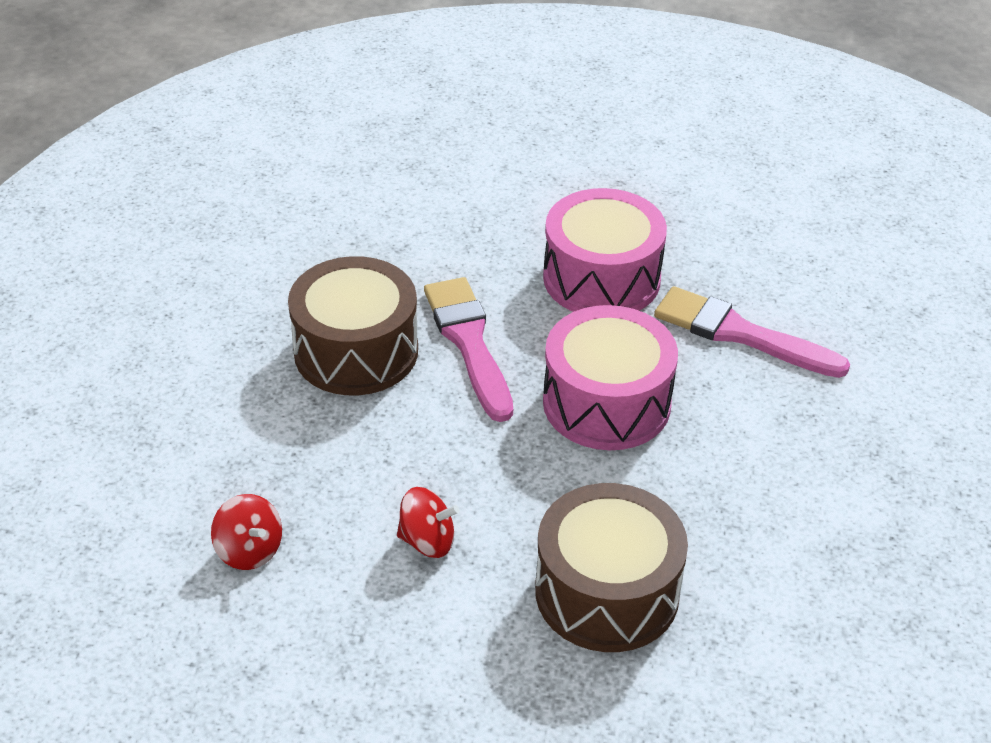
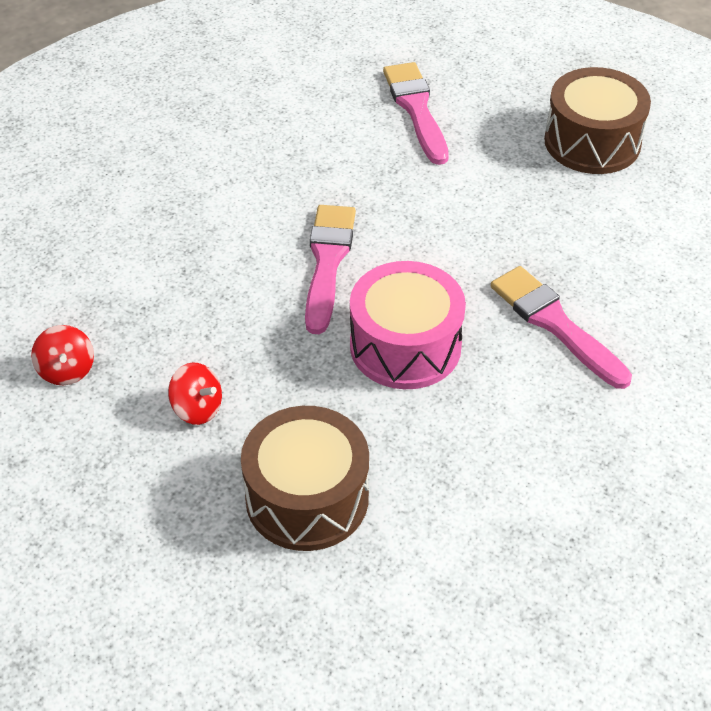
camera: 25 degrees right, 5 degrees up
brown drum [288,256,418,395] -> brown drum moved to [544,67,651,174]
pink drum [543,188,667,312] -> none
none -> pink brush [383,62,449,165]

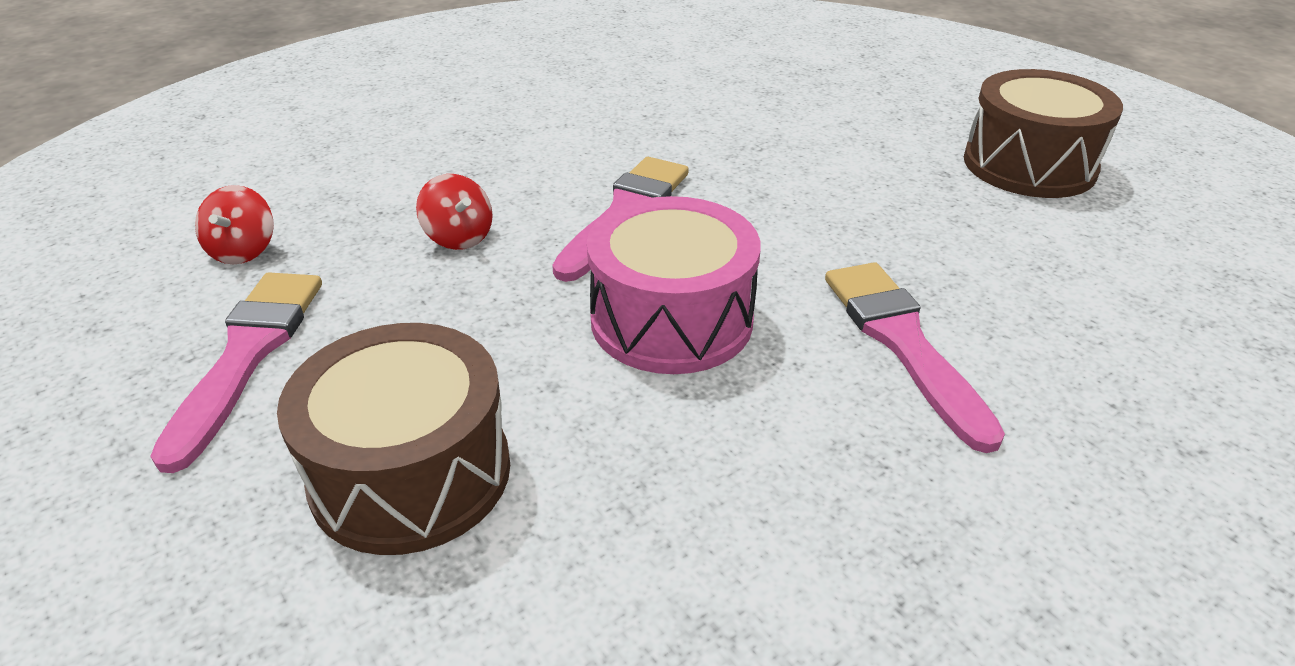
camera: 20 degrees right, 10 degrees down
red spinning top [168,362,222,425] -> red spinning top moved to [416,174,493,250]
pink brush [383,62,449,165] -> pink brush moved to [150,272,322,473]

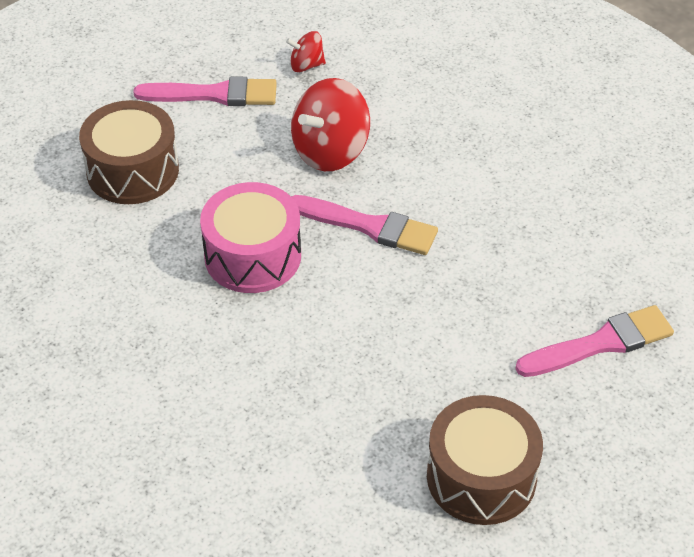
camera: 85 degrees right, 10 degrees up
red spinning top [416,174,493,250] -> red spinning top [291,78,370,171], size x1.91
pink brush [825,262,1005,453] -> pink brush moved to [515,305,674,377]

